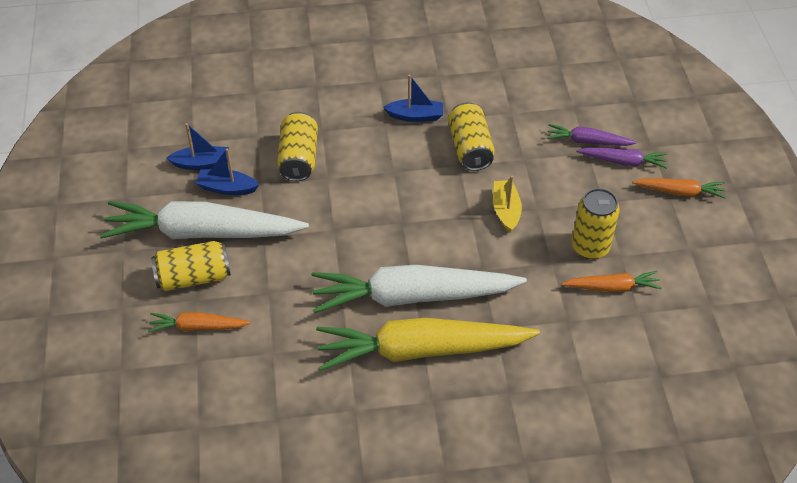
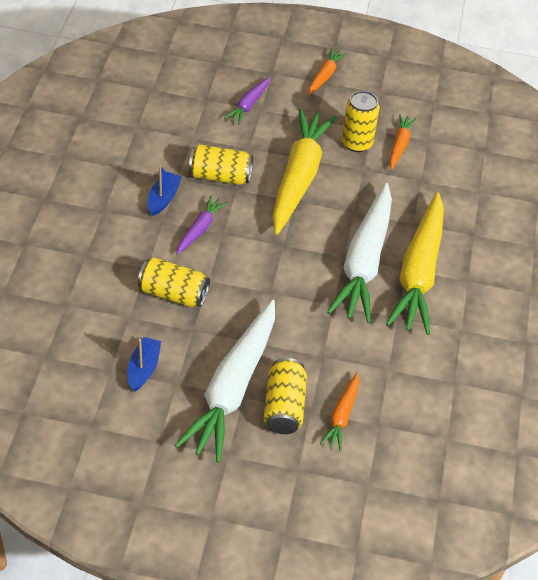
camera: 75 degrees left, 0 degrees up
blue boat [196,148,259,195] -> none
yellow boat [493,176,522,233] -> yellow carrot [272,108,337,235]
purple carrot [576,148,667,169] -> purple carrot moved to [176,196,227,255]

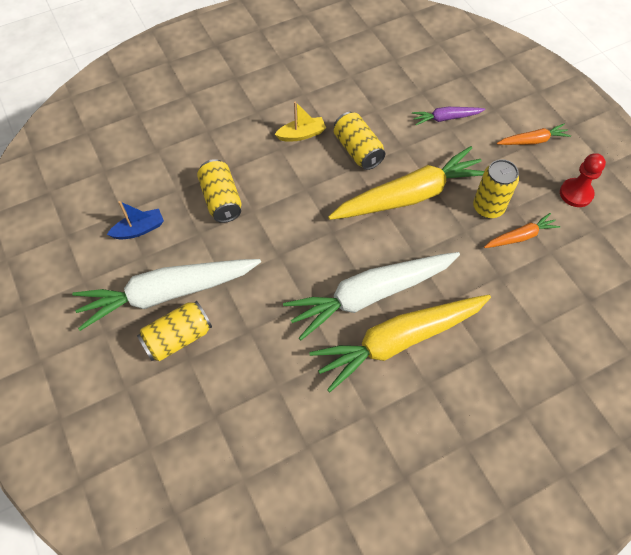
camera: 55 degrees right, 10 degrees up
blue boat [148,165,182,216] -> yellow boat [274,101,326,141]
purple carrot [176,196,227,255] -> none
orange carrot [320,372,359,451] -> none
none -> red pawn [560,153,606,207]

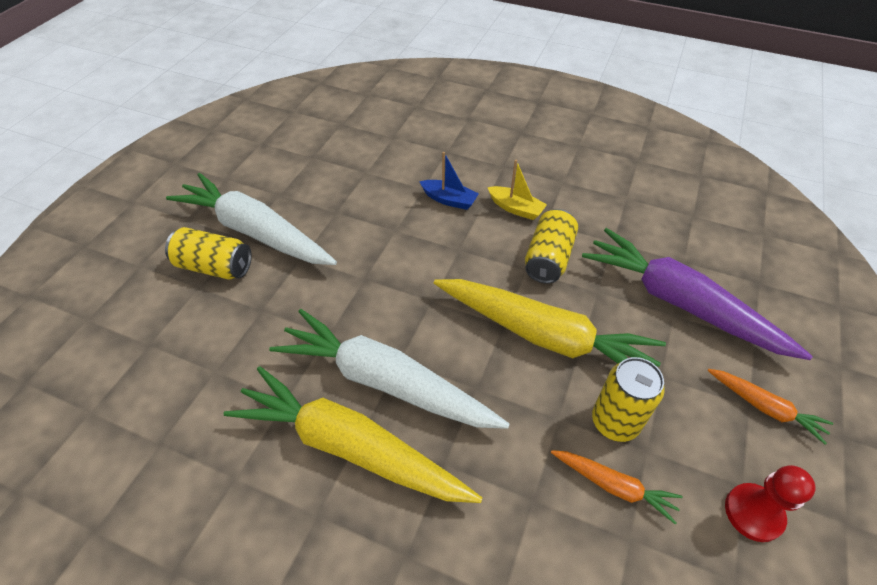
camera: 50 degrees right, 10 degrees down
blue boat [107,201,164,239] -> blue boat moved to [419,152,479,210]
yellow can [197,159,242,223] -> none
purple carrot [412,107,485,125] -> purple carrot [582,228,813,360], size x2.14

